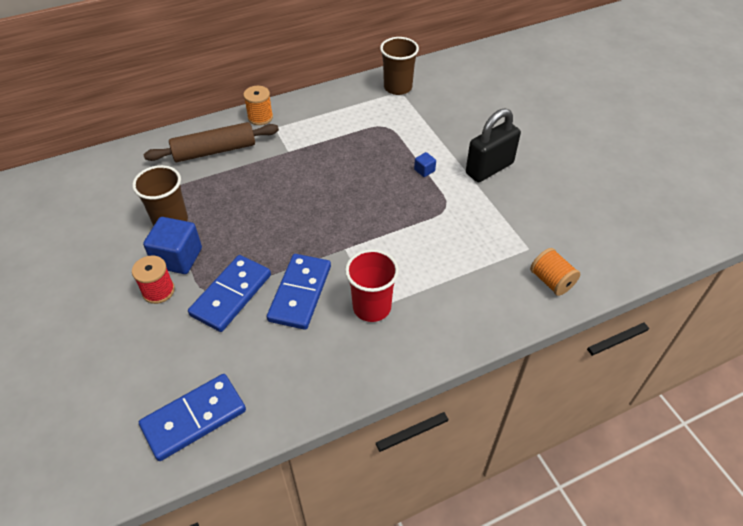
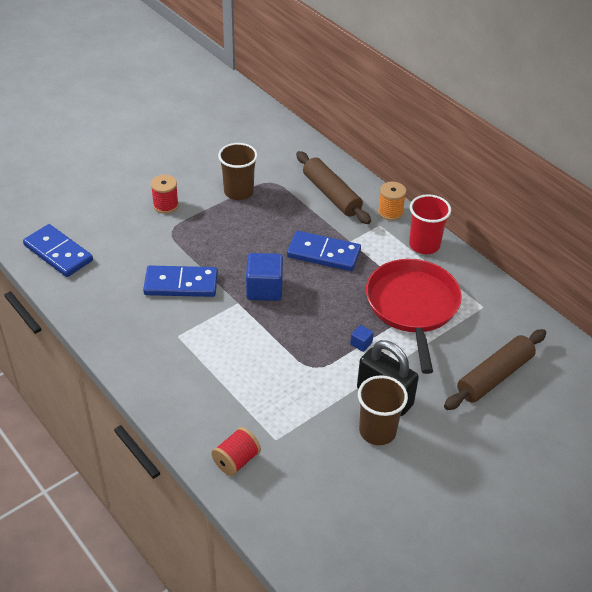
camera: 75 degrees right, 5 degrees down
blue cube [143,217,202,274] -> blue cube moved to [246,253,283,301]
blue domino [188,255,271,332] -> blue domino moved to [287,231,361,271]
red cup [345,249,399,322] -> red cup moved to [409,194,451,254]
brown cup [380,37,419,95] -> brown cup moved to [358,375,408,445]
orange spool [530,248,581,296] -> red spool [211,427,261,476]
none -> red pan [366,259,462,374]
none -> brown rolling pin [444,329,546,410]

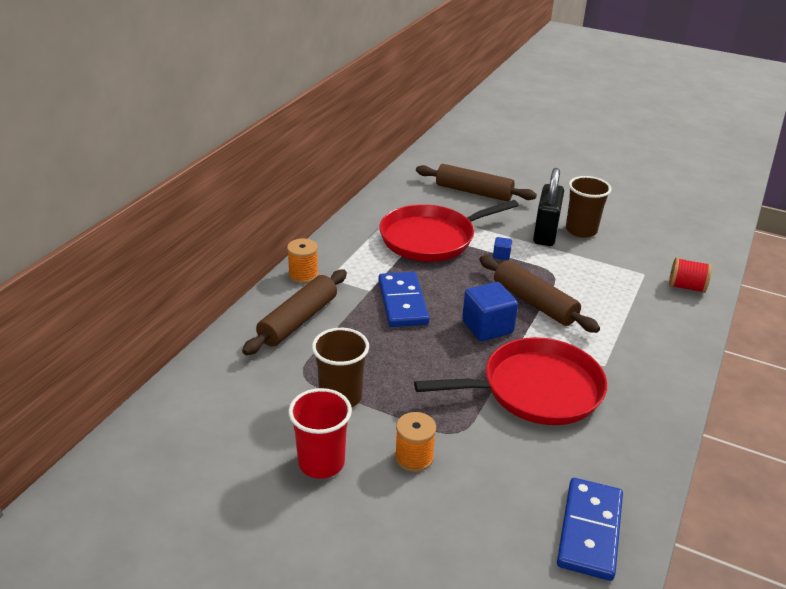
camera: 115 degrees left, 10 degrees down
blue domino [143,266,218,297] -> red pan [414,337,607,425]
red spool [151,175,179,214] -> orange spool [395,412,436,472]
red cup [409,194,451,254] -> red cup moved to [289,388,352,479]
none -> brown rolling pin [479,256,600,333]

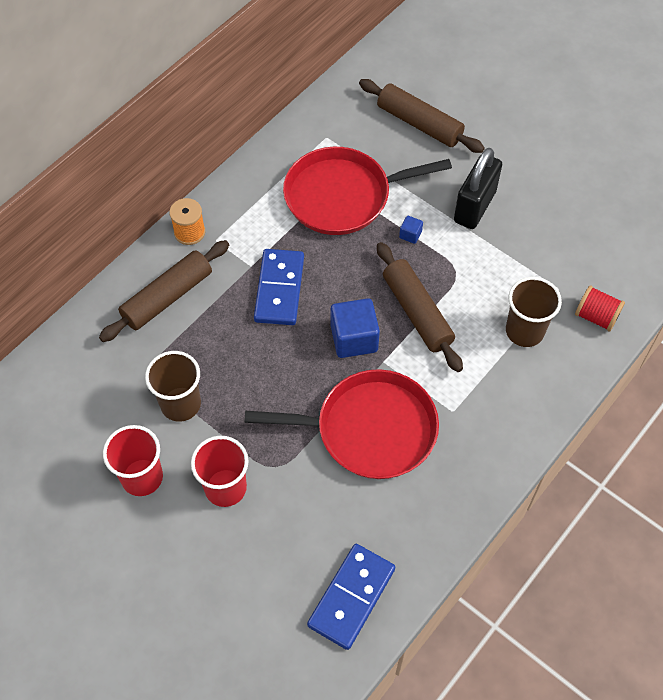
camera: 15 degrees right, 25 degrees up
orange spool [395,412,436,472] -> red cup [191,436,249,507]
brown cup [566,176,611,238] -> brown cup moved to [506,277,562,347]

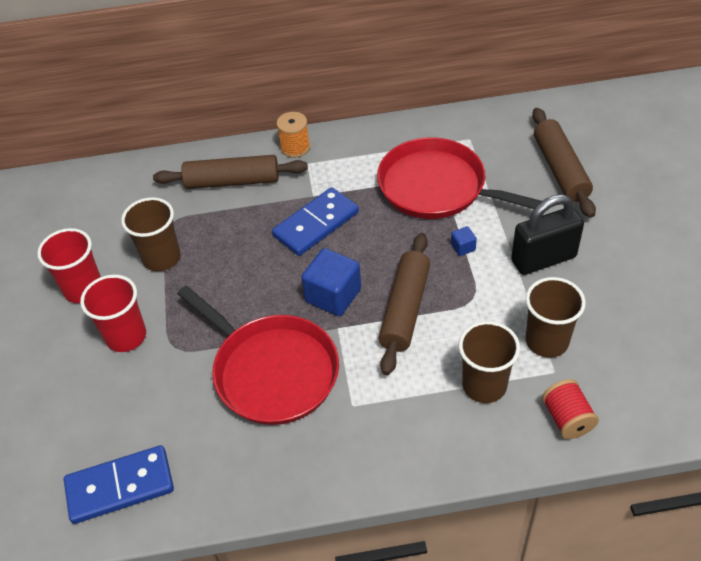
camera: 45 degrees right, 10 degrees down
none -> brown cup [525,277,586,358]

